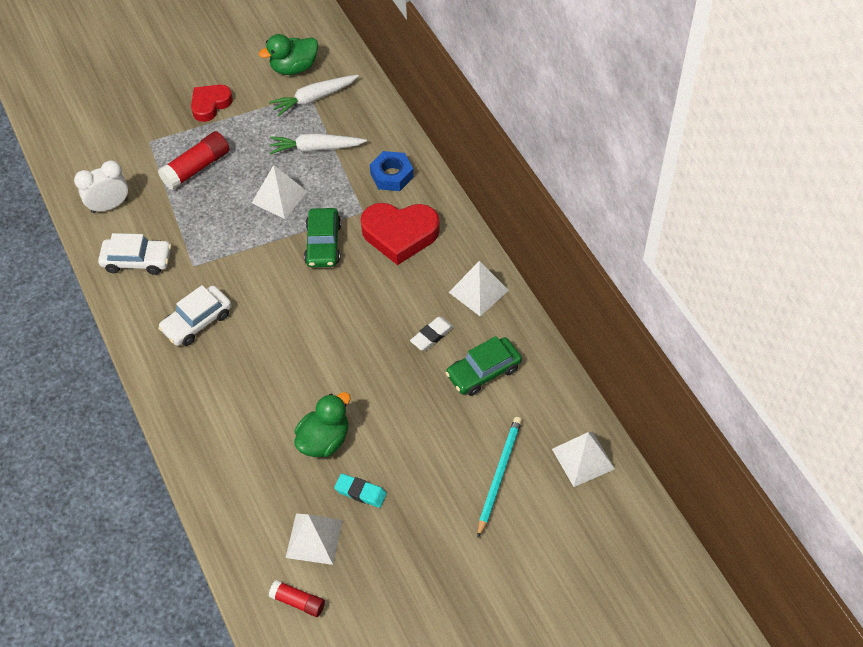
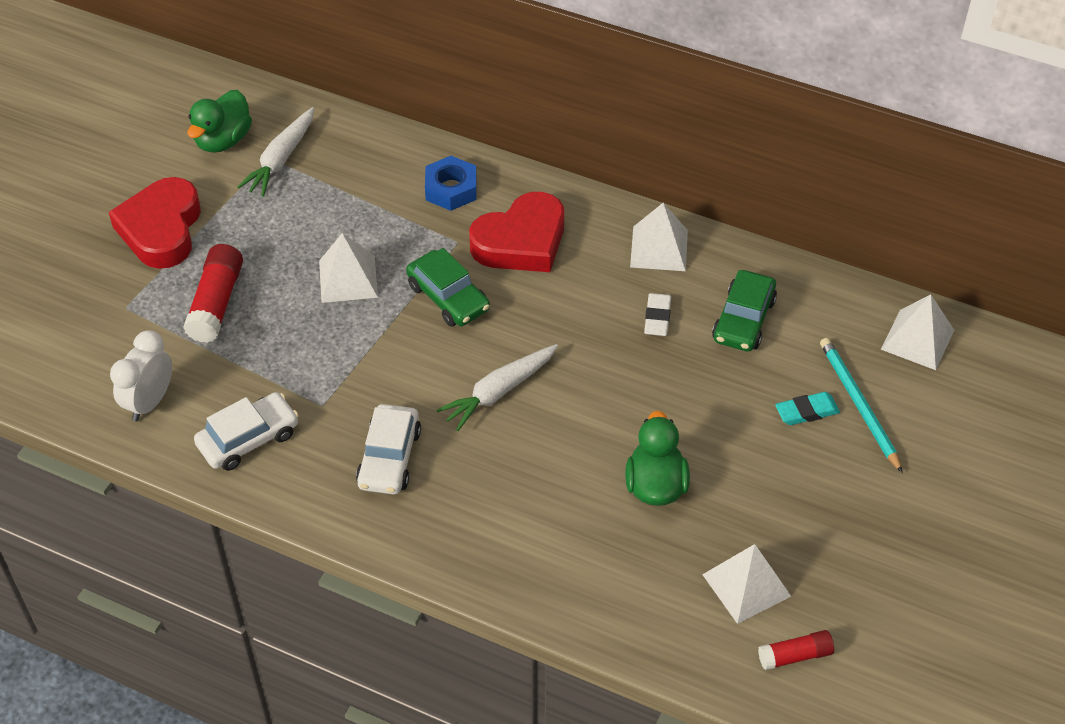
camera: 40 degrees left, 5 degrees down
red heart [191,85,233,122] -> red heart [109,177,201,269], size x1.58
white carrot [270,133,367,154] -> white carrot moved to [437,344,558,431]
turquoise eraser [334,473,387,508] -> turquoise eraser moved to [775,392,840,425]

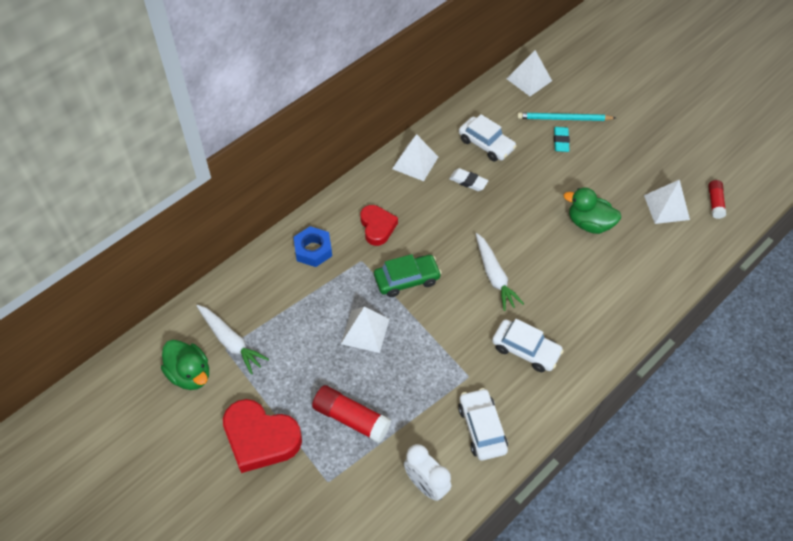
camera: 70 degrees left, 5 degrees up
red heart [469,192,564,272] -> red heart [360,205,398,246], size x0.63
green car [712,270,777,352] -> white car [459,114,516,161]

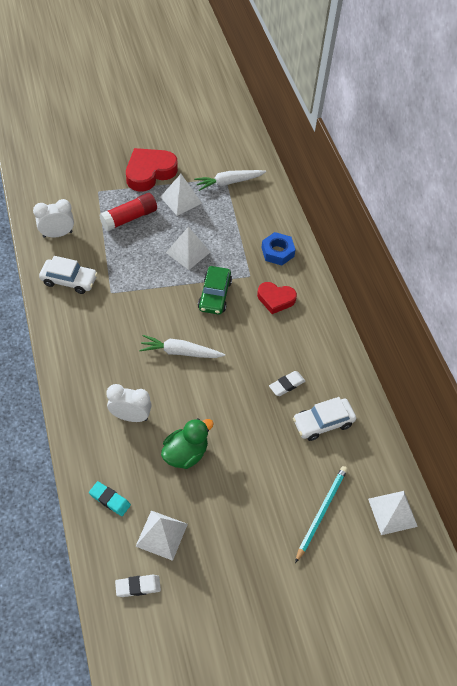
camera: 115 degrees right, 0 degrees up
green duck [161,340,209,390] -> none
white pyramid [392,134,438,181] -> white pyramid moved to [161,174,202,216]
white car [492,319,564,372] -> none
turquoise eraser [554,127,570,152] -> turquoise eraser moved to [89,481,131,516]
red glue stick [708,180,726,219] -> white eraser [115,575,161,597]
none -> white clock [106,384,152,422]

